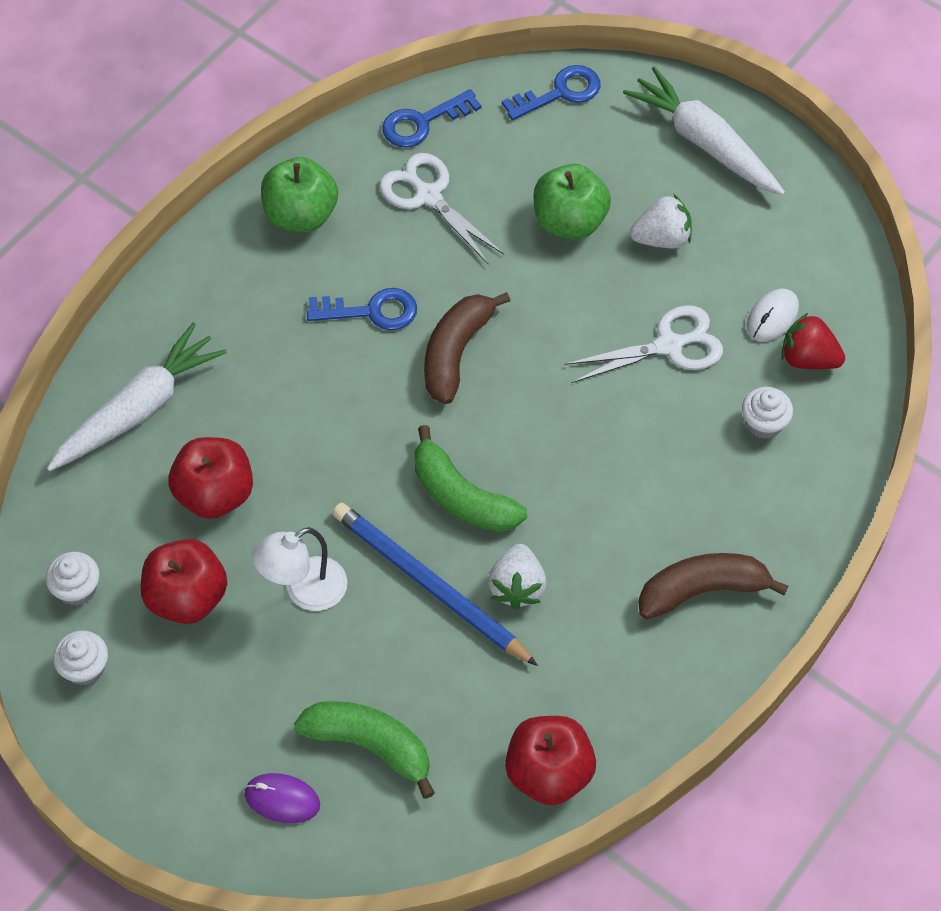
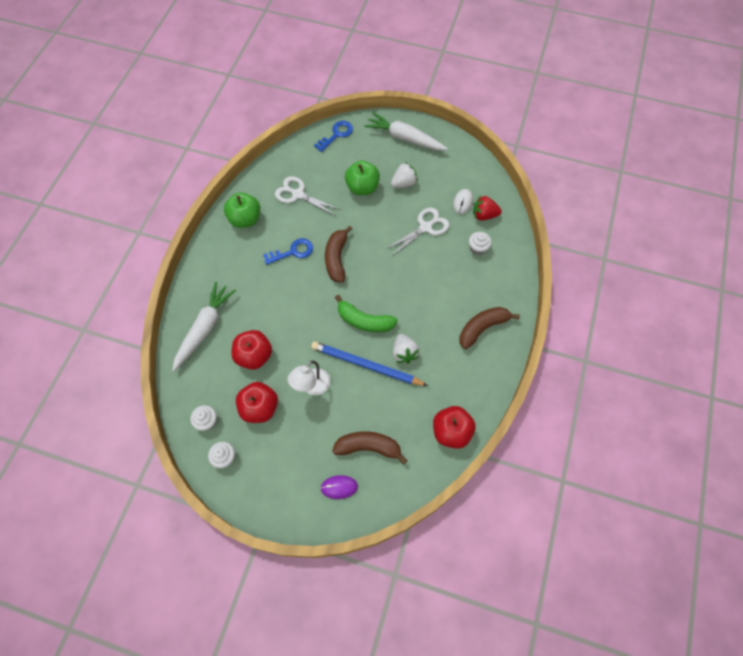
camera: 20 degrees left, 5 degrees up
green banana [294,701,435,799] -> brown banana [332,431,408,465]
blue key [382,89,482,147] -> none

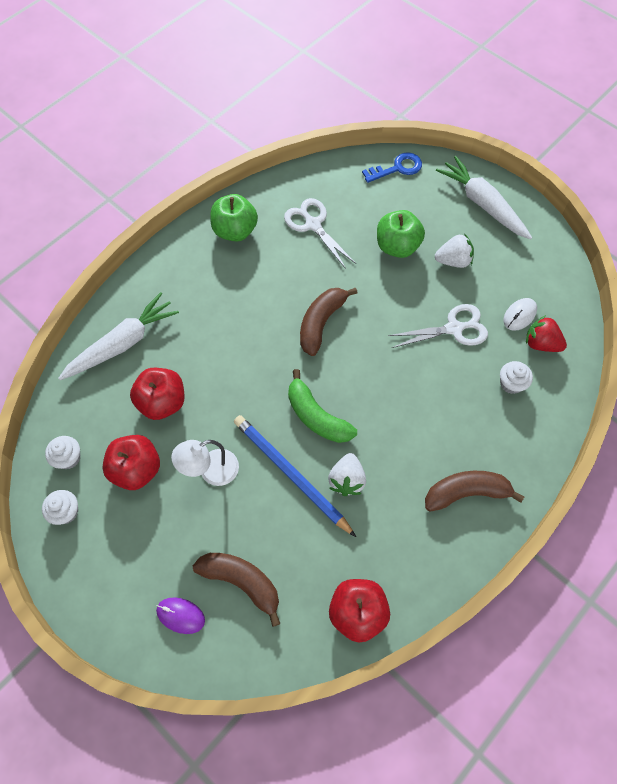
camera: 25 degrees right, 0 degrees up
blue key [263,238,313,265] -> none

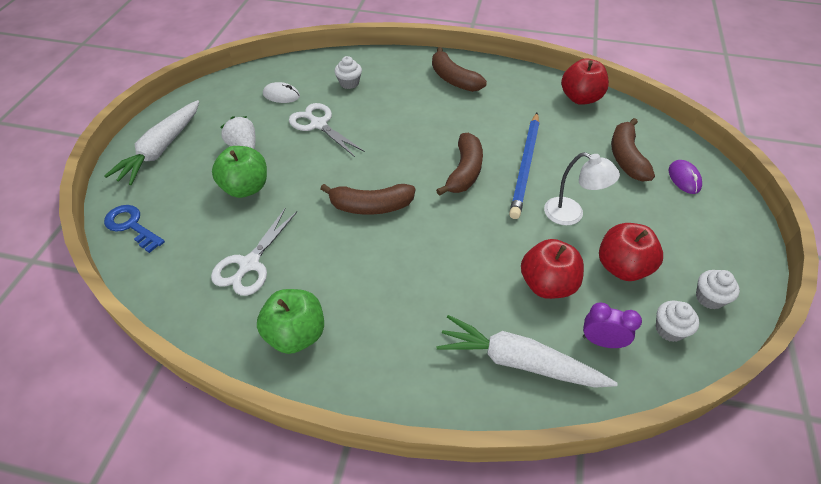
camera: 120 degrees left, 15 degrees down
green banana [288,369,357,443] -> brown banana [436,133,483,196]
white strawberry [328,453,366,496] -> none
red strawberry [526,315,567,352] -> none
none -> purple clock [583,302,642,348]

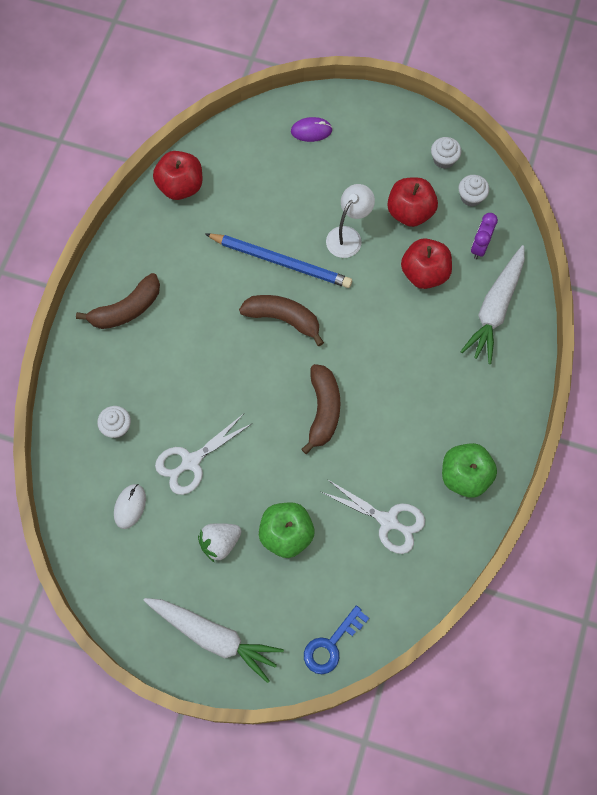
camera: 85 degrees left, 20 degrees up
brown banana [611,118,655,182] -> none

